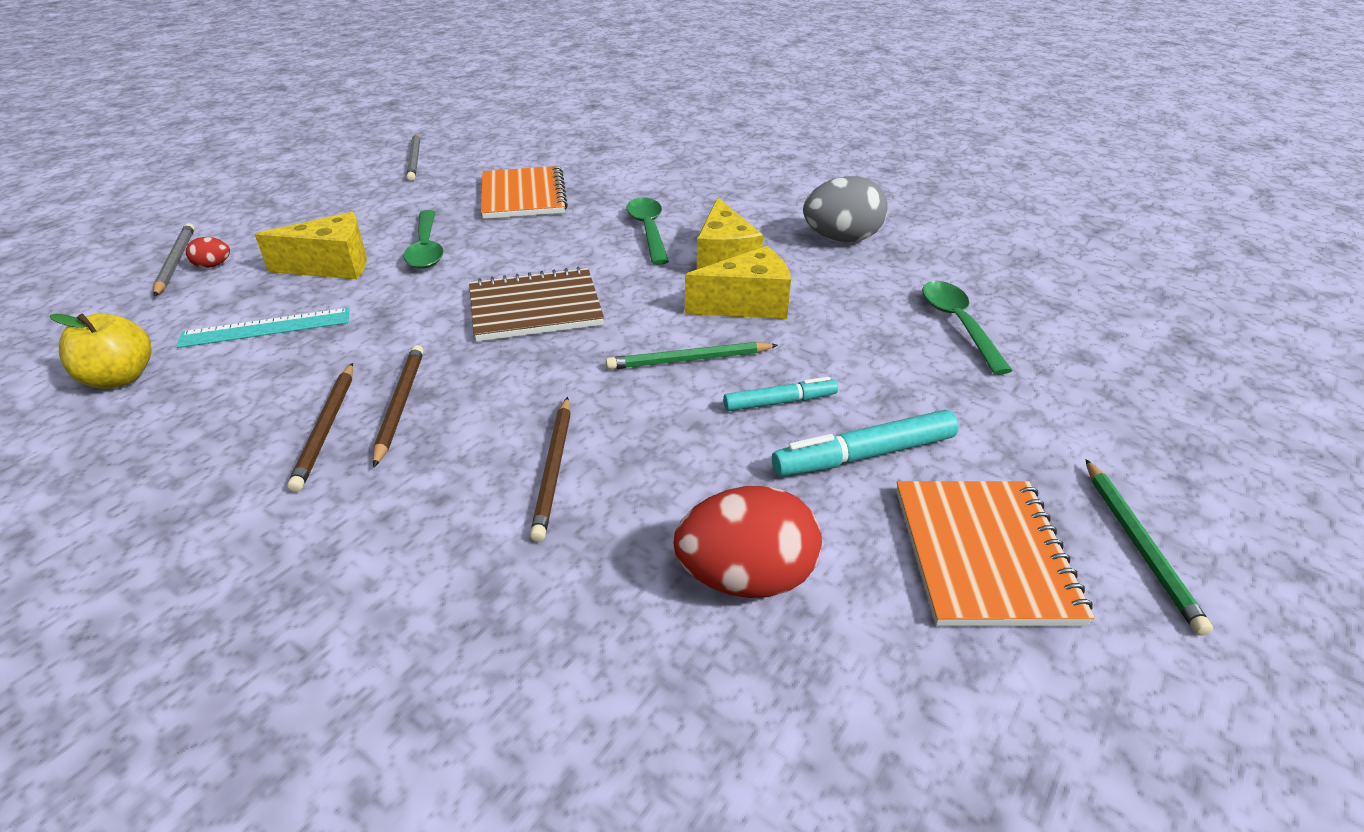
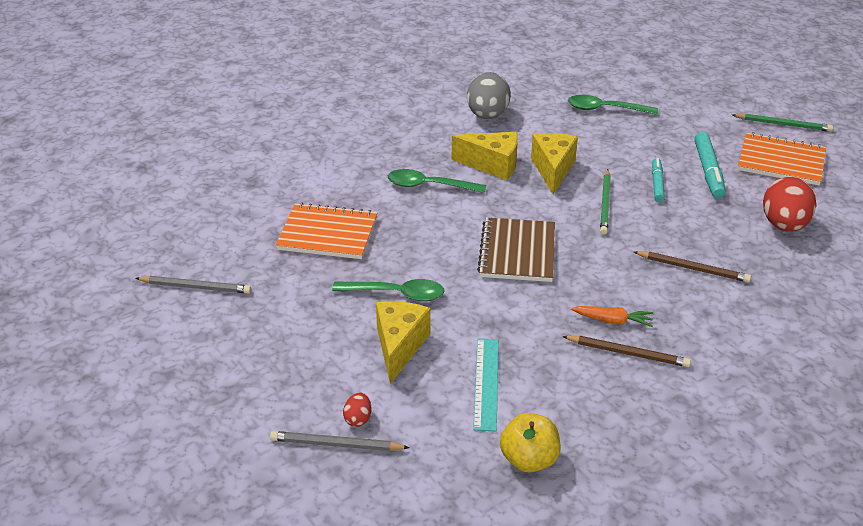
camera: 70 degrees left, 0 degrees up
brown pencil [373,345,424,468] -> orange carrot [571,306,653,327]

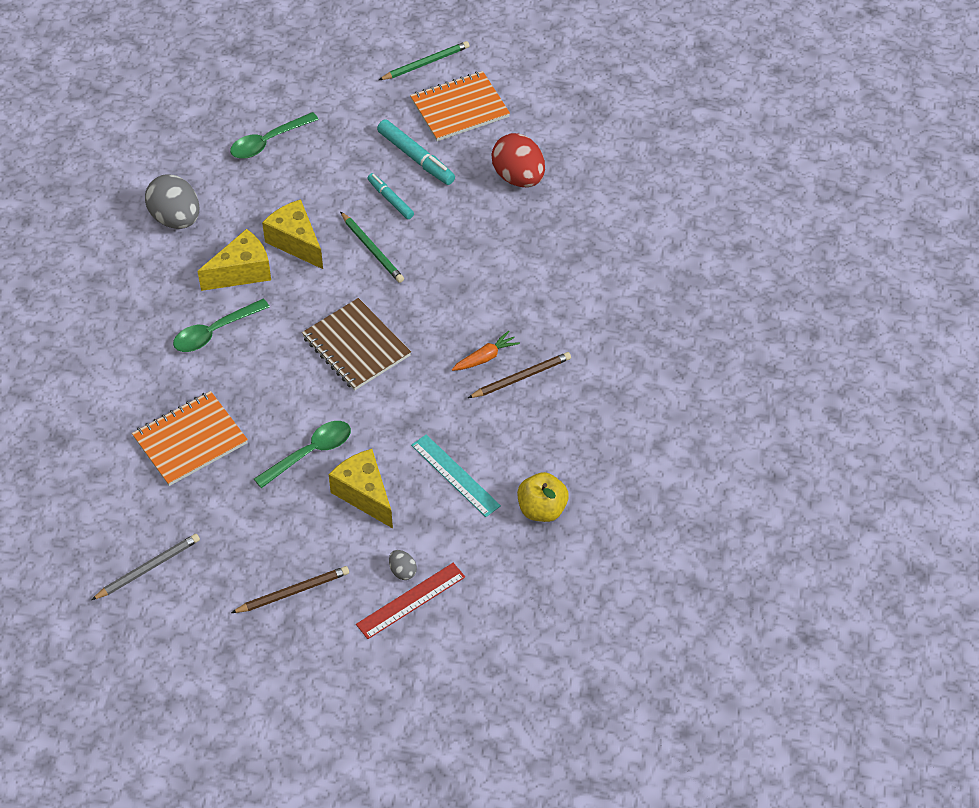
camera: 45 degrees left, 15 degrees up
grey pencil [270,431,410,451] -> red ruler [356,563,465,639]
red egg [343,393,371,427] -> grey egg [389,550,417,580]
brown pencil [634,251,751,283] -> brown pencil moved to [231,566,349,613]

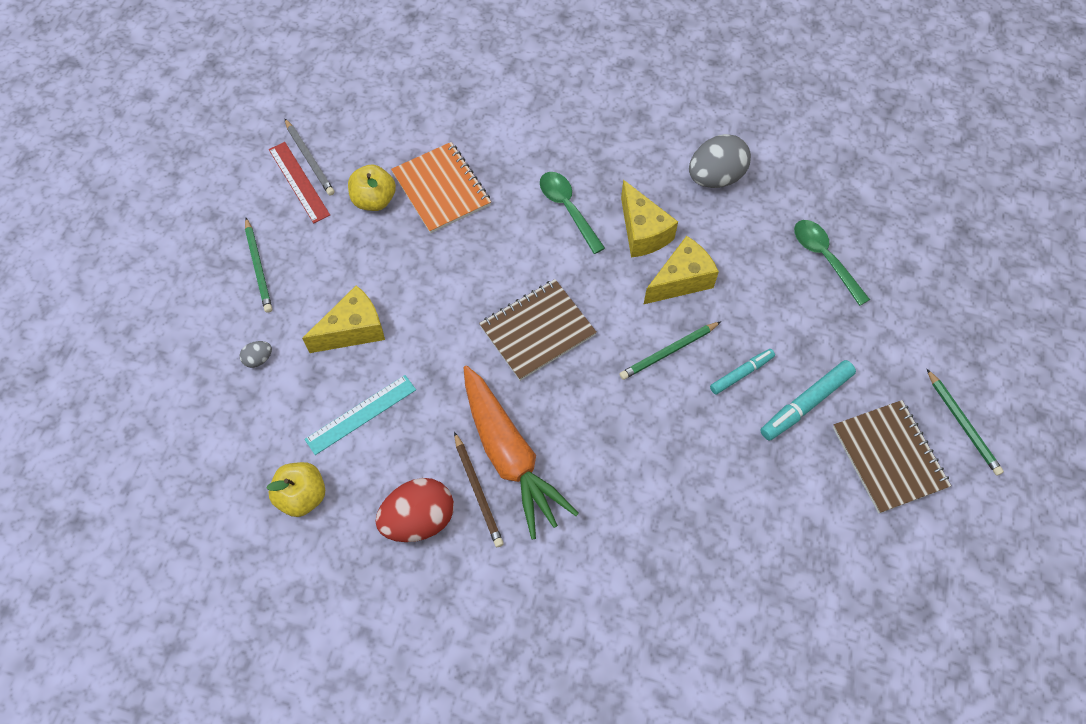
camera: 95 degrees right, 10 degrees up
brown pencil [231,566,349,613] -> green pencil [245,218,272,313]
green spoon [254,421,351,488] -> none
red ruler [356,563,465,639] -> red ruler moved to [269,142,330,223]
orange notebook [410,71,510,141] -> brown notebook [833,400,951,514]
orange carrot [452,331,520,371] -> orange carrot [464,365,579,540], size x2.33
red egg [492,133,545,187] -> red egg moved to [375,478,454,542]
none -> yellow apple [348,165,396,211]

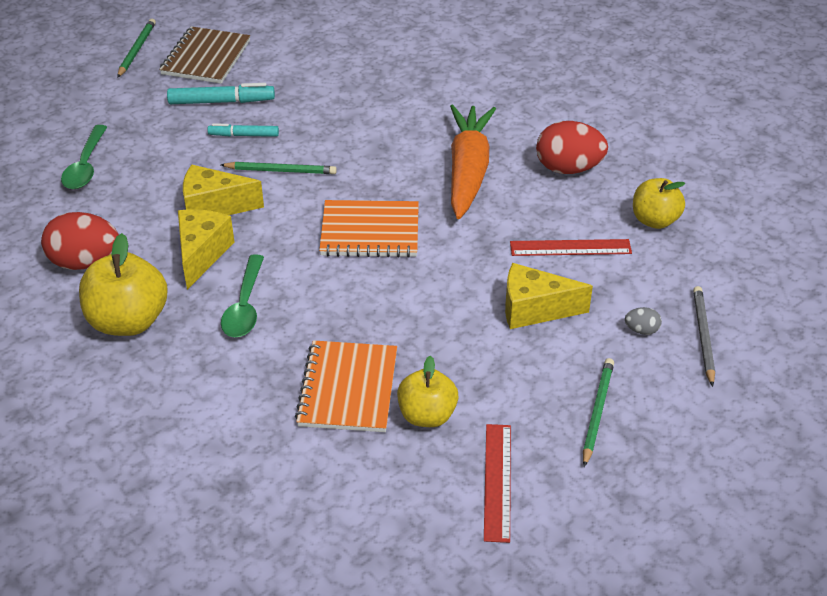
camera: 145 degrees left, 20 degrees down
grey pencil [284,118,335,196] -> grey pencil moved to [693,286,715,387]
turquoise ruler [304,375,416,455] -> red ruler [510,239,632,256]
brown pencil [454,432,504,547] -> none
brown notebook [479,279,597,381] -> orange notebook [319,200,419,258]
grey egg [689,134,751,188] -> red egg [41,212,119,270]
none -> yellow apple [79,233,168,336]

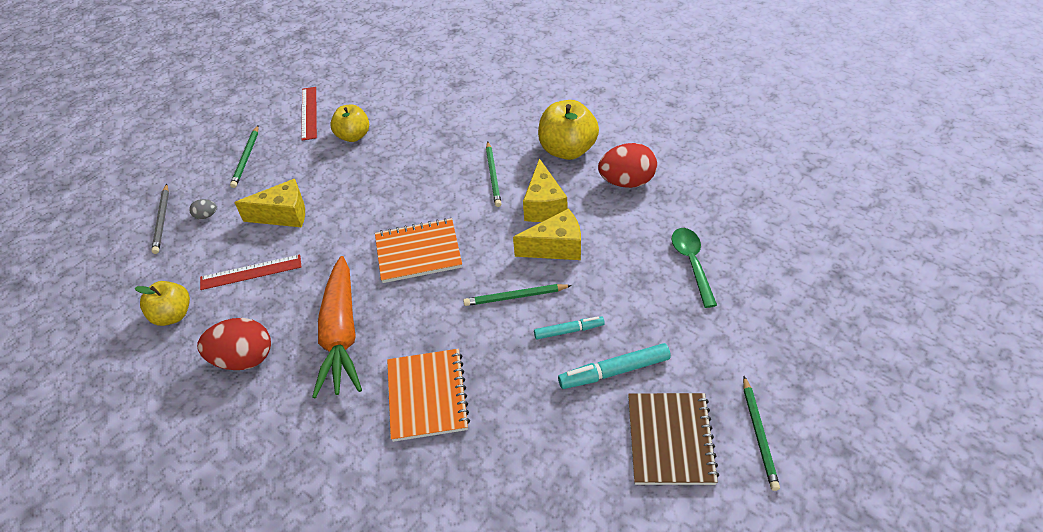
camera: 170 degrees right, 5 degrees up
green spoon [221,254,264,337] -> green pencil [486,141,501,207]
orange notebook [295,340,397,432] -> orange notebook moved to [387,349,470,442]

